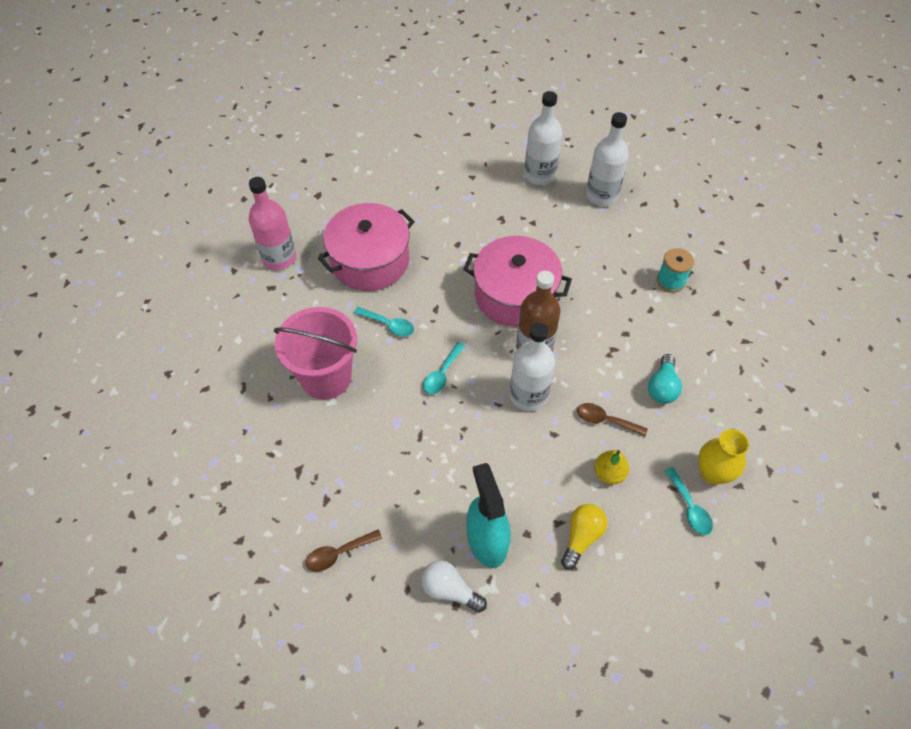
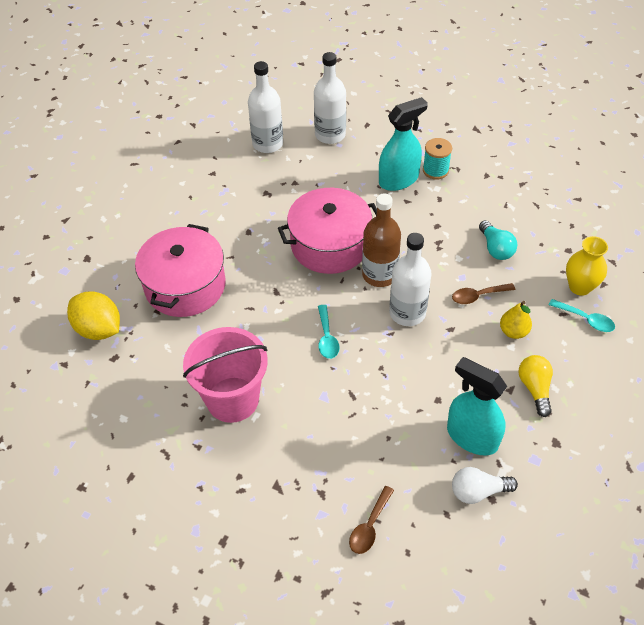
camera: 35 degrees left, 5 degrees down
pink bottle [249,177,296,270] -> yellow lemon [67,291,120,340]
turquoise spoon [354,307,414,336] -> none
none -> turquoise spray bottle [379,97,428,191]

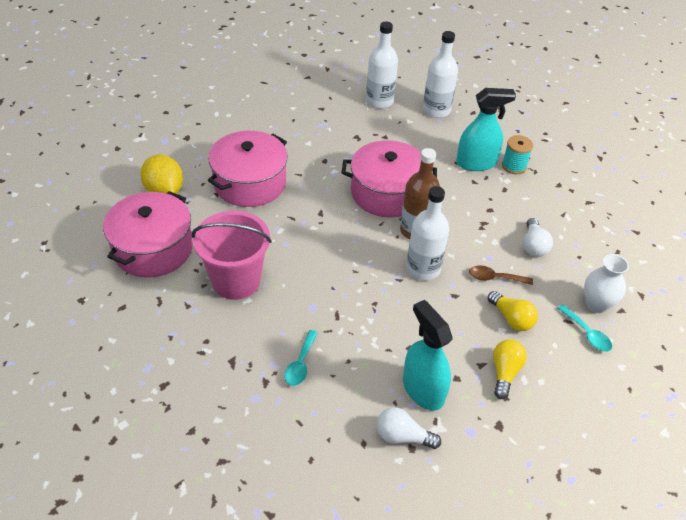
camera: 20 degrees right, 5 degrees down
turquoise spoon [318,305,339,359] -> turquoise spoon moved to [284,330,318,386]
brown spoon [349,486,394,554] -> none
turquoise light bulb [479,220,517,260] -> white light bulb [523,218,553,257]
yellow pear [500,301,532,339] -> yellow light bulb [488,291,538,331]
yellow vase [566,236,608,296] -> white vase [584,254,629,313]
none -> pink pot [103,191,193,277]

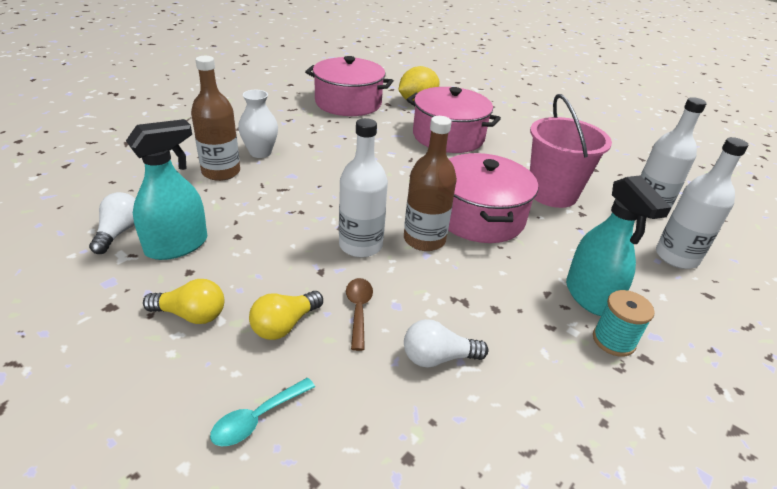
camera: 80 degrees right, 10 degrees down
pink bucket [192,211,272,300] -> pink bucket moved to [530,94,612,208]
turquoise spoon [284,330,318,386] -> brown bottle [191,56,240,181]
white vase [584,254,629,313] -> white vase moved to [238,90,278,158]

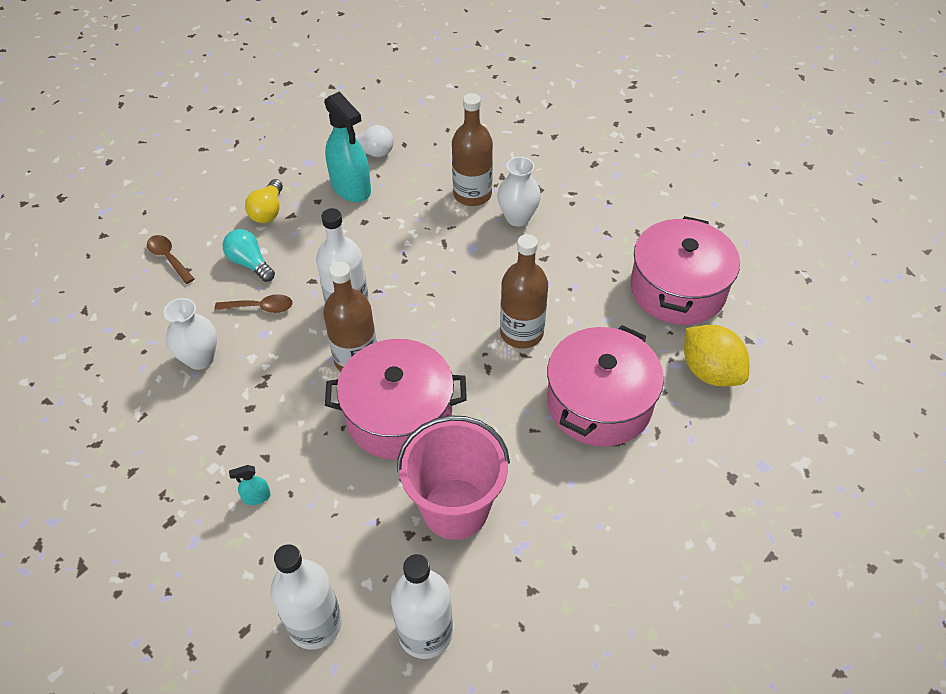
camera: 95 degrees right, 15 degrees up
turquoise spoon [210,378,315,446] -> brown spoon [147,235,195,284]
yellow light bulb [249,291,323,340] -> turquoise light bulb [223,229,275,282]
white light bulb [404,319,488,368] -> white vase [164,298,217,370]
turquoise spray bottle [566,175,672,316] -> turquoise spray bottle [229,465,271,505], size x0.41
turquoise spool [593,290,655,357] -> none
none -> brown bottle [500,234,548,349]

